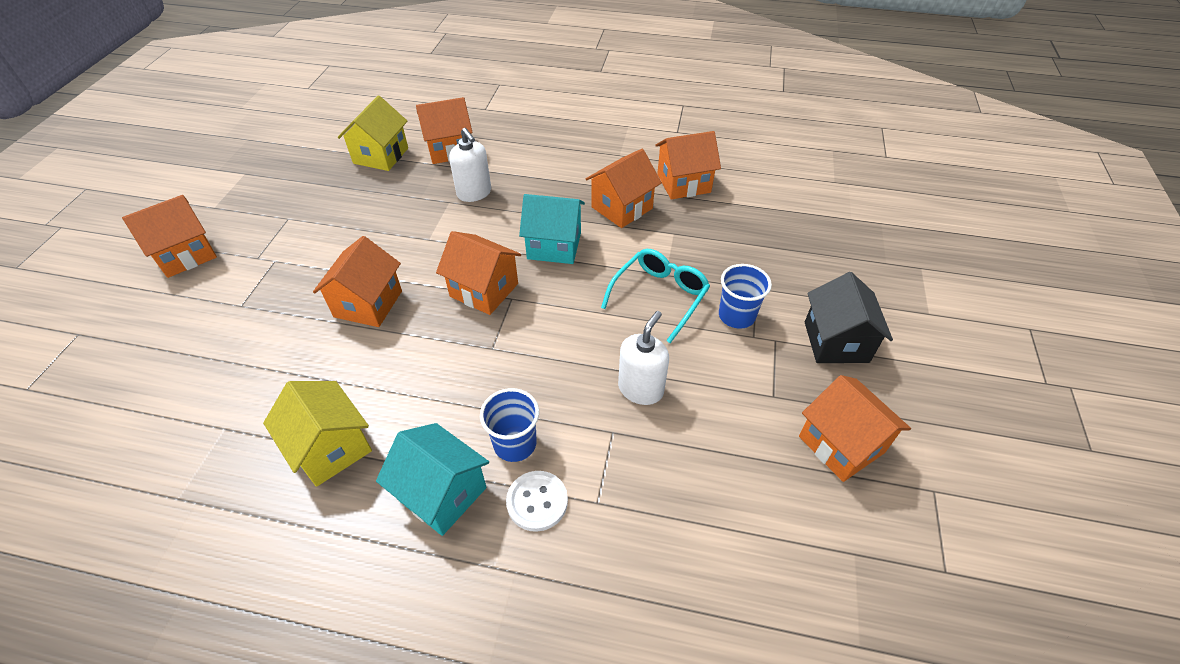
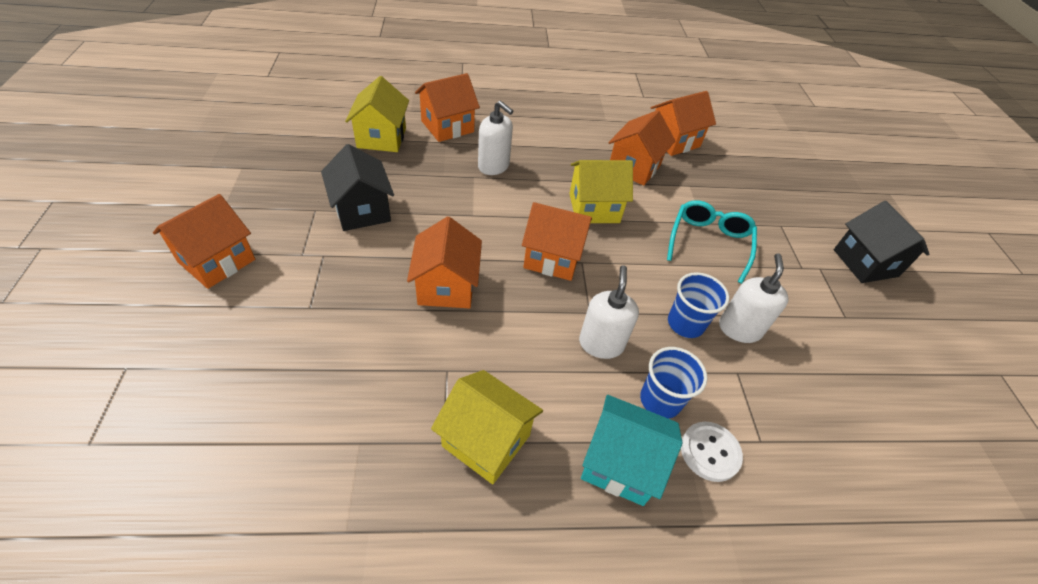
camera: 20 degrees left, 0 degrees up
turquoise house [519,194,585,264] -> yellow house [569,160,633,223]
blue cup [719,264,772,329] -> blue cup moved to [668,272,729,338]
orange house [799,375,911,482] -> none
none -> black house [321,144,394,231]
none -> white soap dispenser [579,266,639,359]

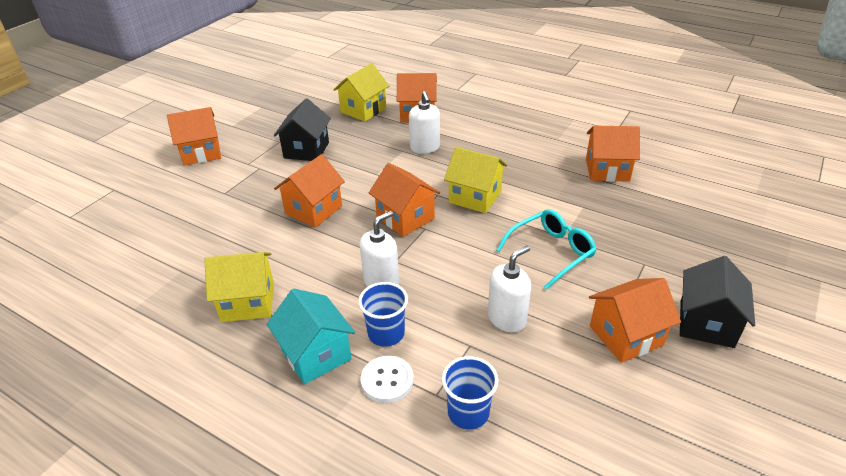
camera: 40 degrees right, 10 degrees down
yellow house [431,370,543,484] -> yellow house turned 75 degrees counterclockwise [204,252,274,322]
orange house [608,110,675,186] -> orange house moved to [589,278,681,363]
blue cup [668,272,729,338] -> blue cup moved to [442,356,499,430]

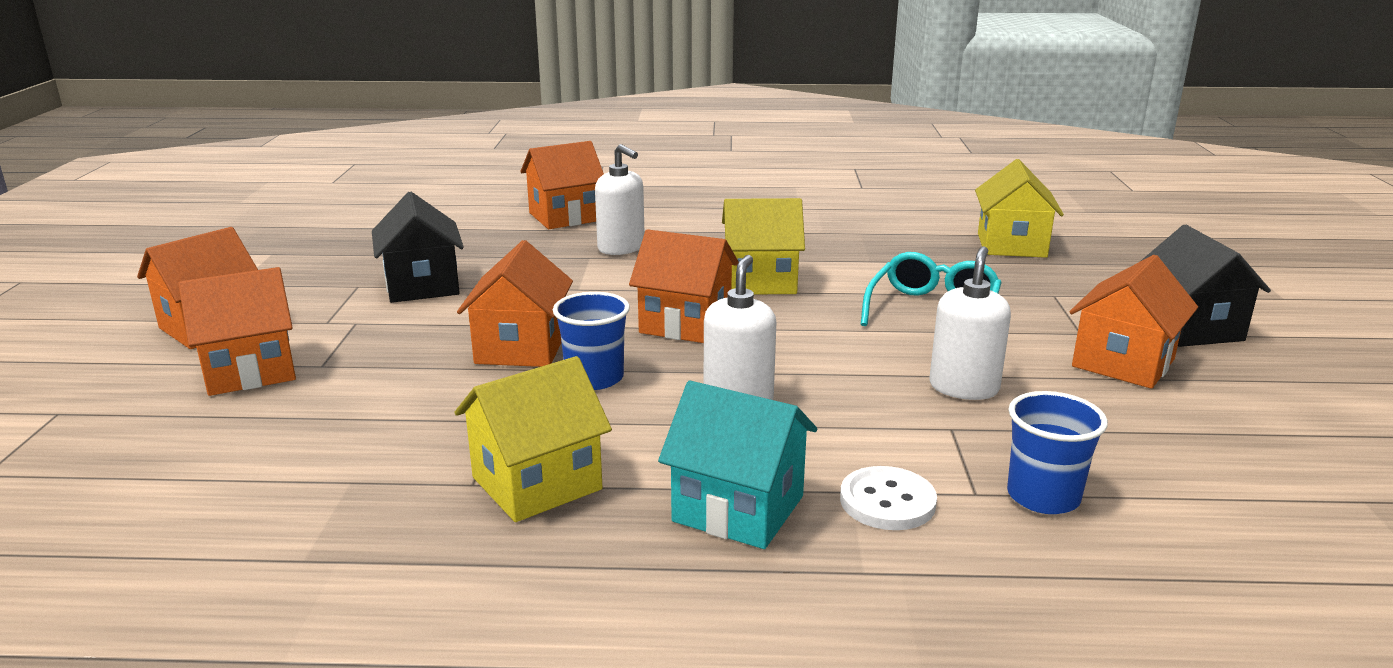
camera: 30 degrees left, 15 degrees down
yellow house [333,63,389,122] -> yellow house moved to [975,159,1064,258]
blue cup [358,282,408,347] -> blue cup moved to [553,292,630,390]
orange house [586,125,640,182] -> orange house moved to [178,267,296,396]

